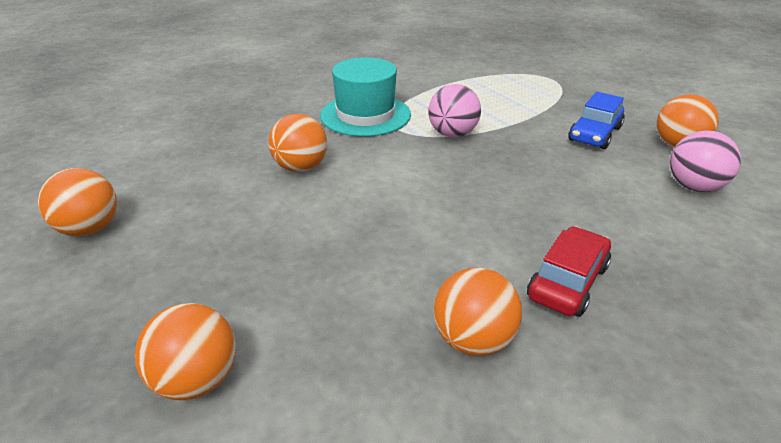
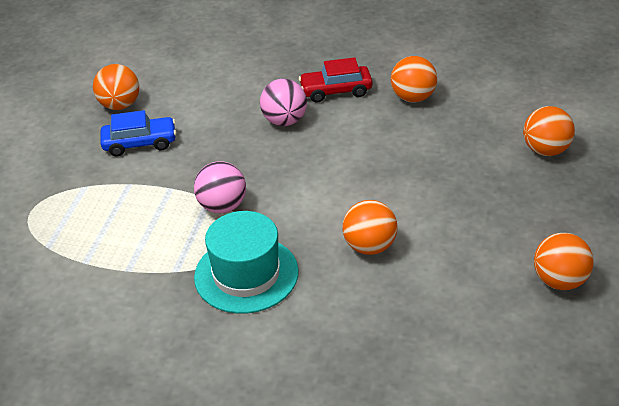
camera: 130 degrees left, 5 degrees up
pink ball [670,130,741,192] -> pink ball moved to [260,79,307,126]

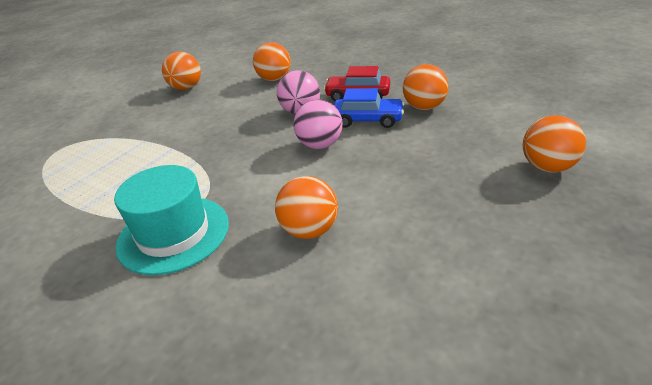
camera: 20 degrees right, 5 degrees down
blue car [100,110,176,156] -> blue car moved to [334,88,404,128]
pink ball [194,161,246,213] -> pink ball moved to [294,99,343,149]
orange ball [534,233,594,290] -> orange ball moved to [253,42,291,81]

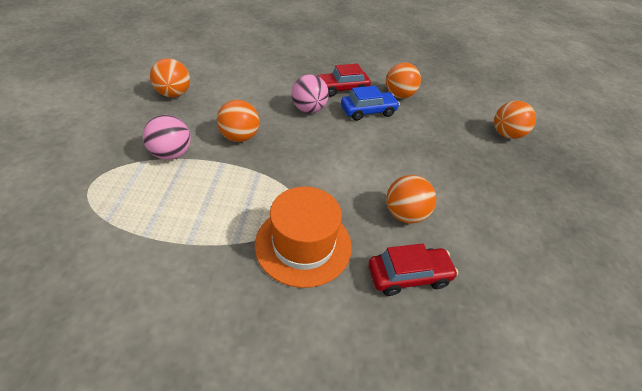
camera: 35 degrees left, 10 degrees up
turquoise hat [114,165,229,275] -> orange hat [255,187,352,288]
orange ball [253,42,291,81] -> orange ball moved to [217,100,259,142]
pink ball [294,99,343,149] -> pink ball moved to [142,115,191,160]
none -> red car [368,244,458,296]

